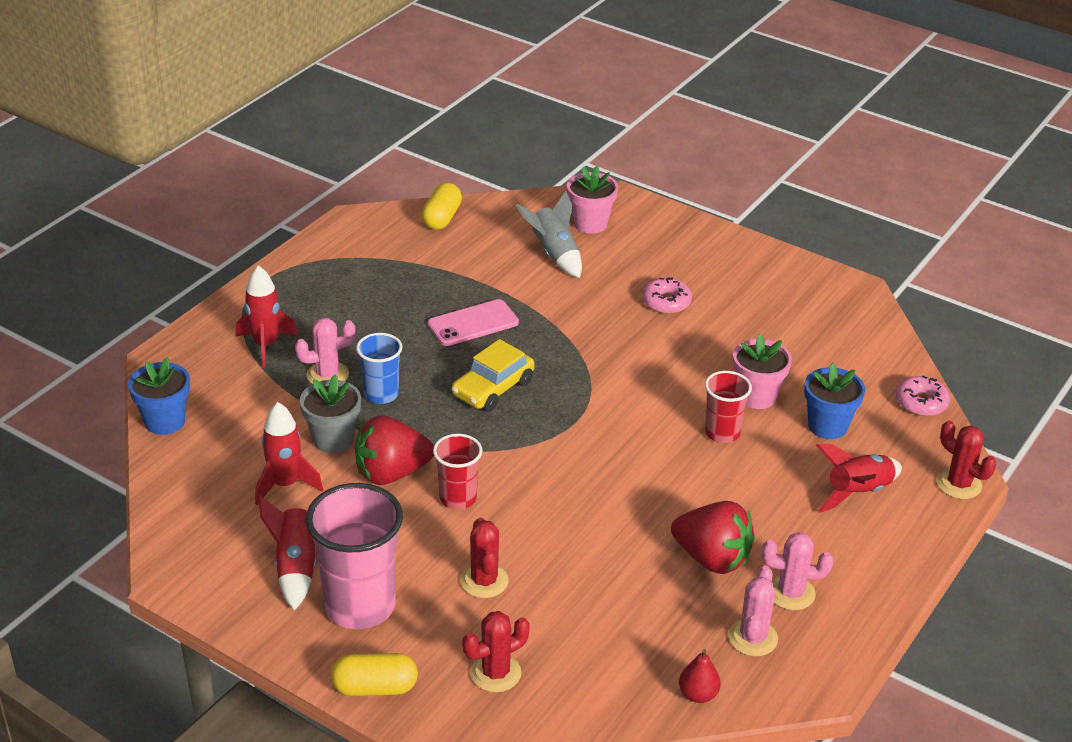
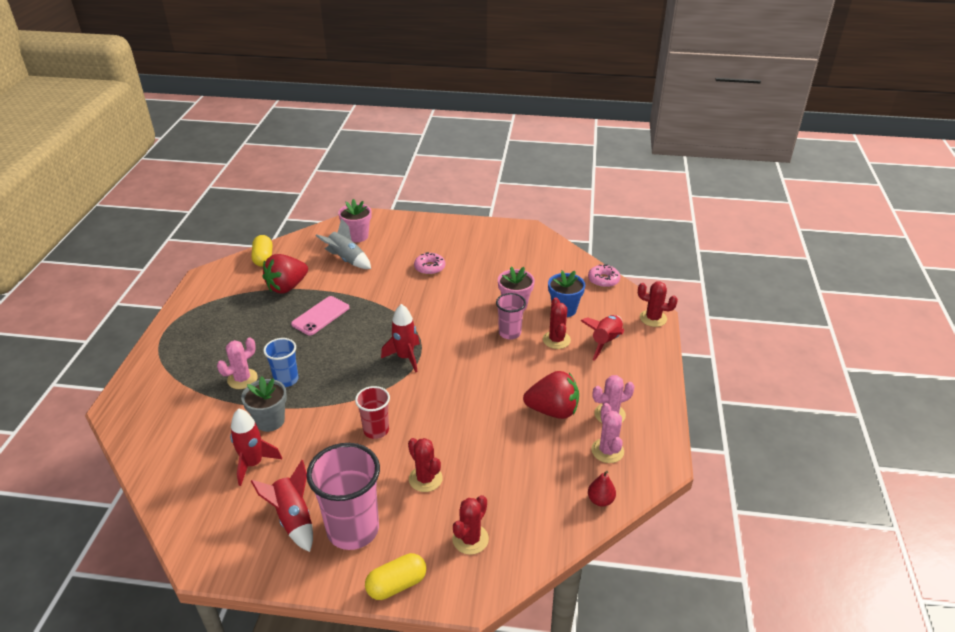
camera: 25 degrees left, 0 degrees up
blue flower pot [128,357,190,435] -> none
red rocket [236,265,298,368] -> red rocket moved to [381,304,420,372]
red strawberry [355,415,434,485] -> red strawberry moved to [262,254,308,294]
yellow car [452,339,535,411] -> none
red cup [705,371,752,443] -> pink cup [496,293,526,339]
none -> red cactus [543,297,571,349]

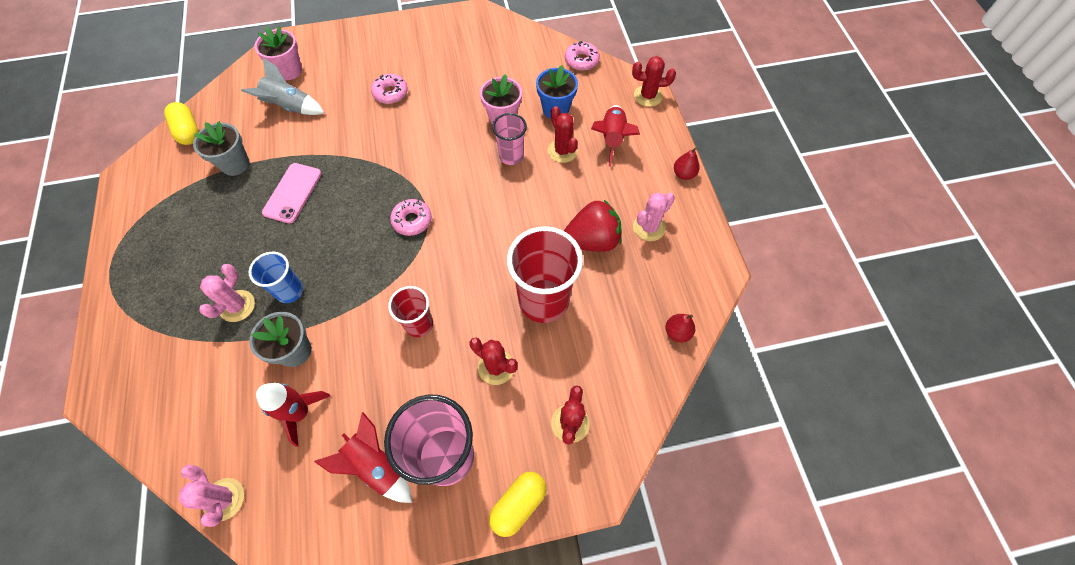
camera: 20 degrees left, 25 degrees up
red strawberry [262,254,308,294] -> grey flower pot [193,121,250,176]
red rocket [381,304,420,372] -> pink donut [390,199,432,236]
pink cactus [591,403,624,463] -> pink cactus moved to [178,464,244,527]
none -> red cup [507,226,583,323]
none -> red pear [674,148,700,180]

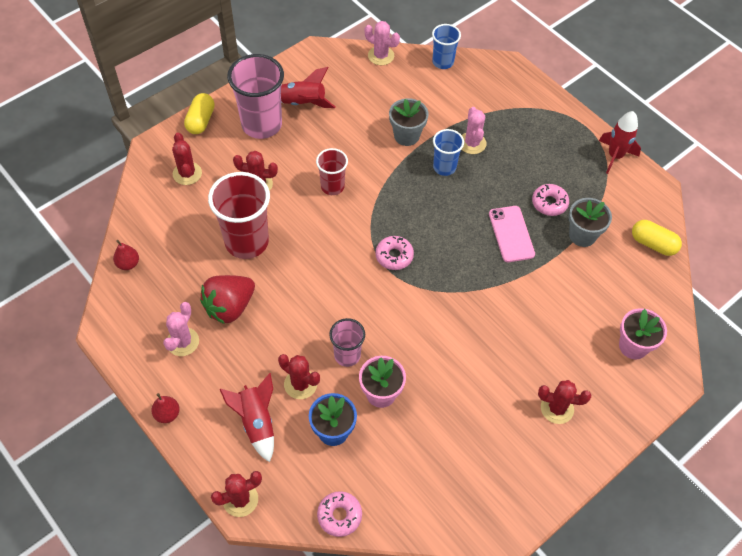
camera: 150 degrees right, 5 degrees down
grey rocket [241,58,324,115] -> none
red rocket [256,383,330,447] -> red rocket moved to [599,111,641,174]
pink donut [371,74,408,104] -> pink donut moved to [532,184,569,216]
none -> blue cup [432,24,461,69]
none -> red cactus [538,380,591,424]

